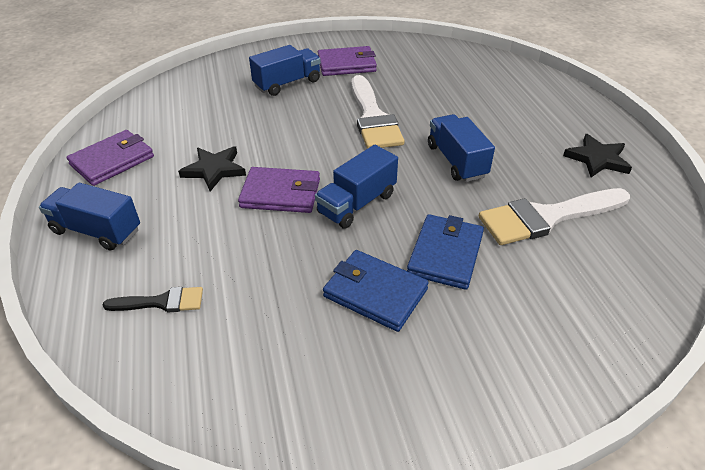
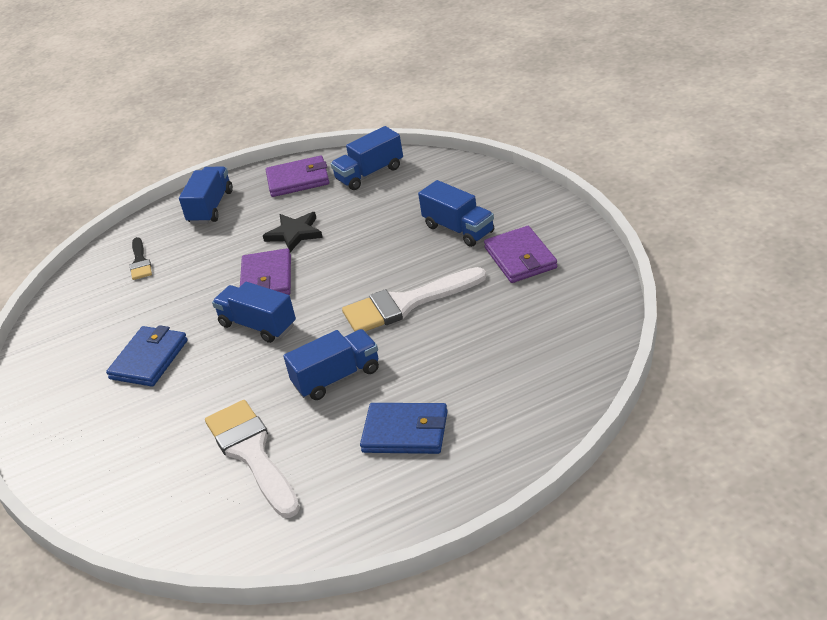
camera: 85 degrees right, 5 degrees down
purple wallet [66,130,154,186] -> purple wallet turned 45 degrees counterclockwise [266,155,329,197]
blue wallet [407,214,484,290] -> blue wallet moved to [360,403,448,454]
black star [563,134,632,177] -> none
none -> blue truck [331,126,403,190]

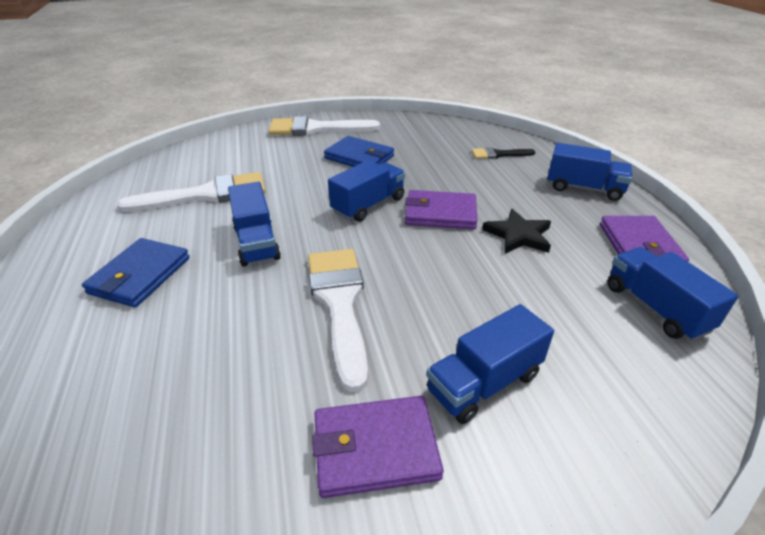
camera: 95 degrees right, 0 degrees up
none -> white brush [269,116,380,136]

